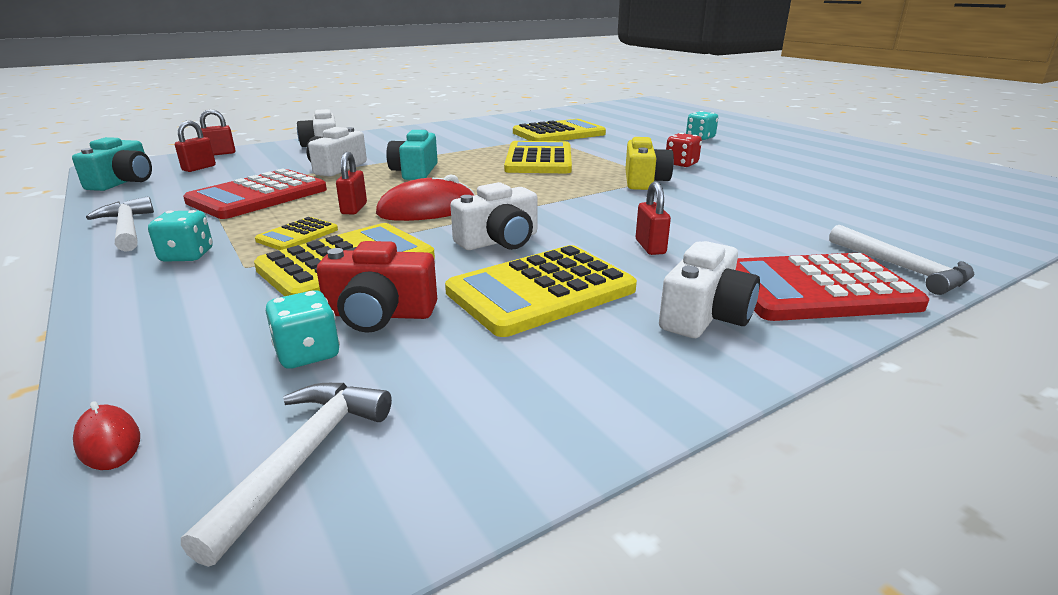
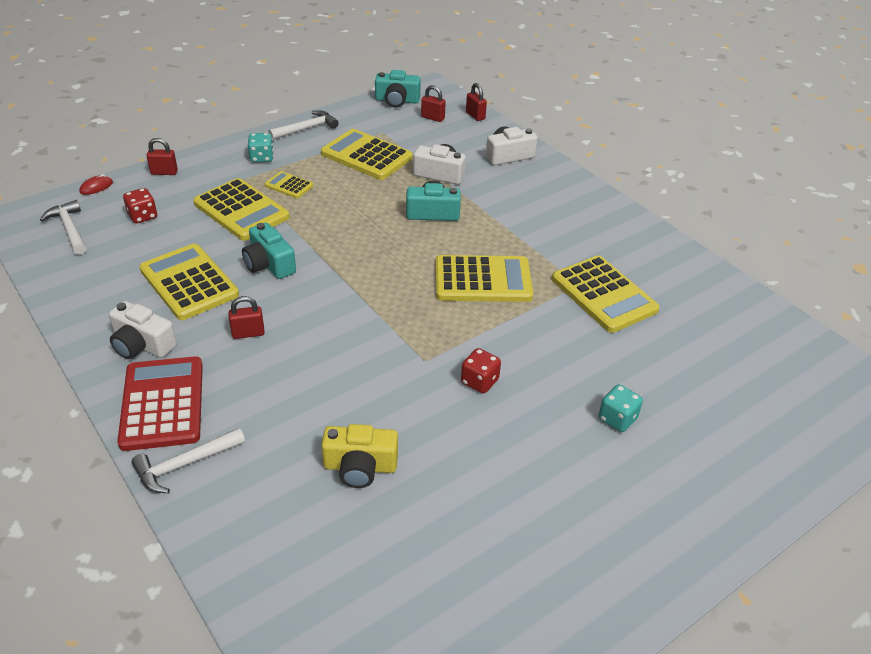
camera: 85 degrees right, 15 degrees up
white hammer [181,383,392,567] -> white hammer turned 135 degrees counterclockwise [40,200,87,255]
red calculator [183,168,327,219] -> yellow calculator [321,129,412,180]
turquoise dice [266,290,340,369] -> red dice [123,188,157,223]
red camera [316,241,437,333] -> none
red padlock [336,152,367,214] -> red padlock moved to [146,138,178,175]
red mouse [376,174,475,221] -> none
white camera [451,182,538,250] -> turquoise camera [242,223,296,279]
yellow camera [625,137,674,190] -> yellow camera moved to [321,424,398,488]

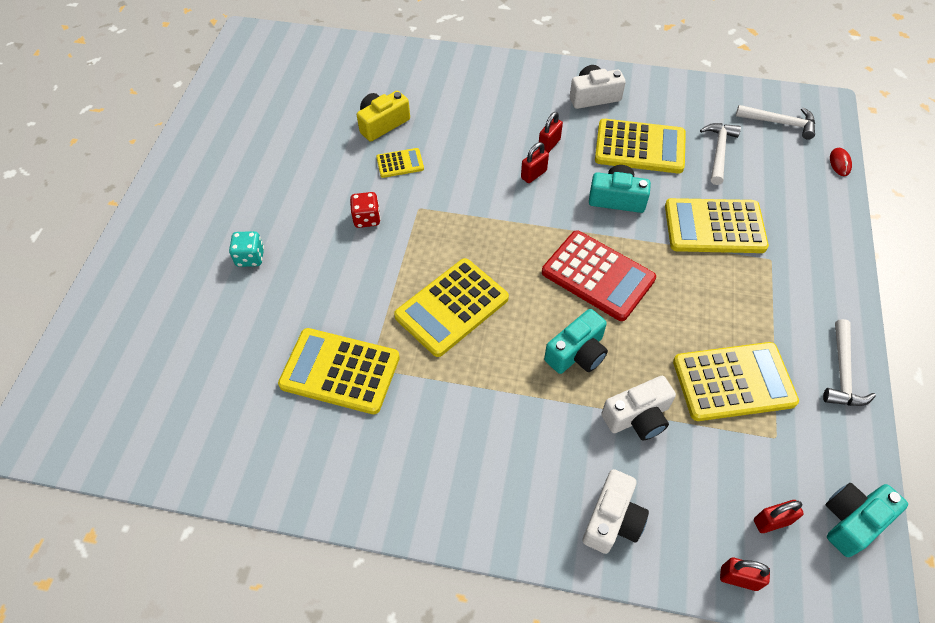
camera: 140 degrees right, 15 degrees up
red calculator [117,356,203,451] -> red calculator moved to [542,230,656,321]
red dice [123,188,157,223] -> none
white hammer [131,428,245,493] -> white hammer moved to [700,123,741,185]
red padlock [146,138,178,175] -> red padlock moved to [521,142,549,183]
turquoise dice [248,133,274,163] -> none
yellow calculator [265,171,314,199] -> yellow calculator moved to [376,148,424,178]

